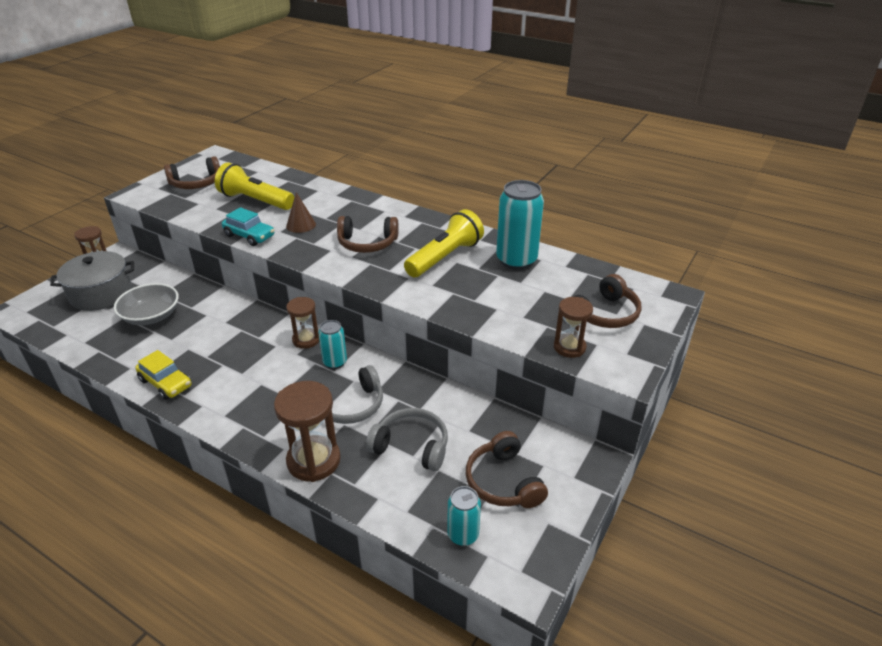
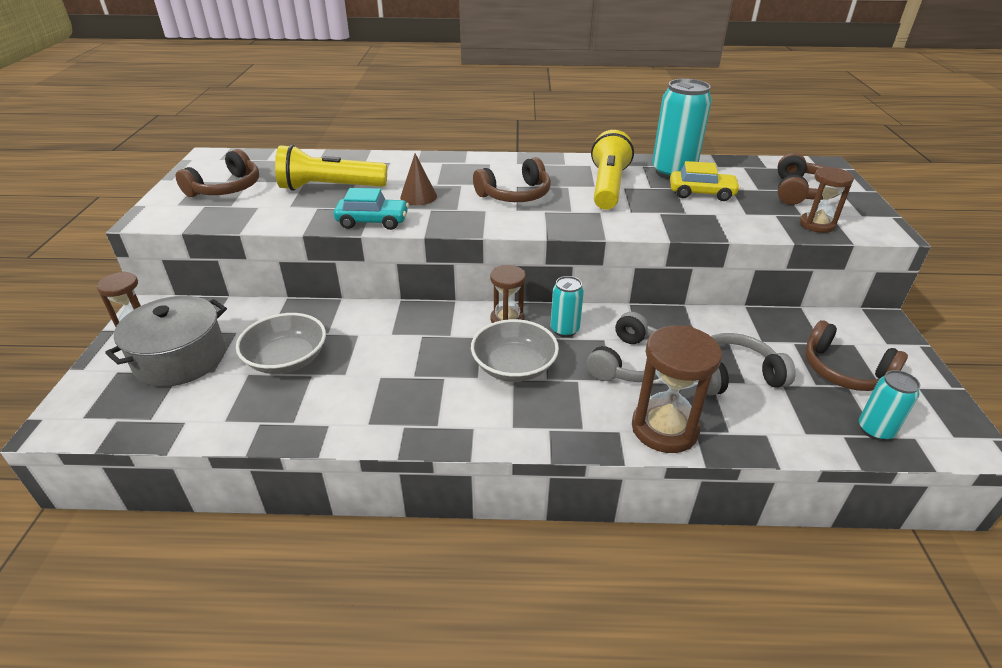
camera: 30 degrees left, 0 degrees up
yellow car [135,350,192,400] -> yellow car moved to [670,161,740,201]
none -> grey bowl [471,319,559,382]

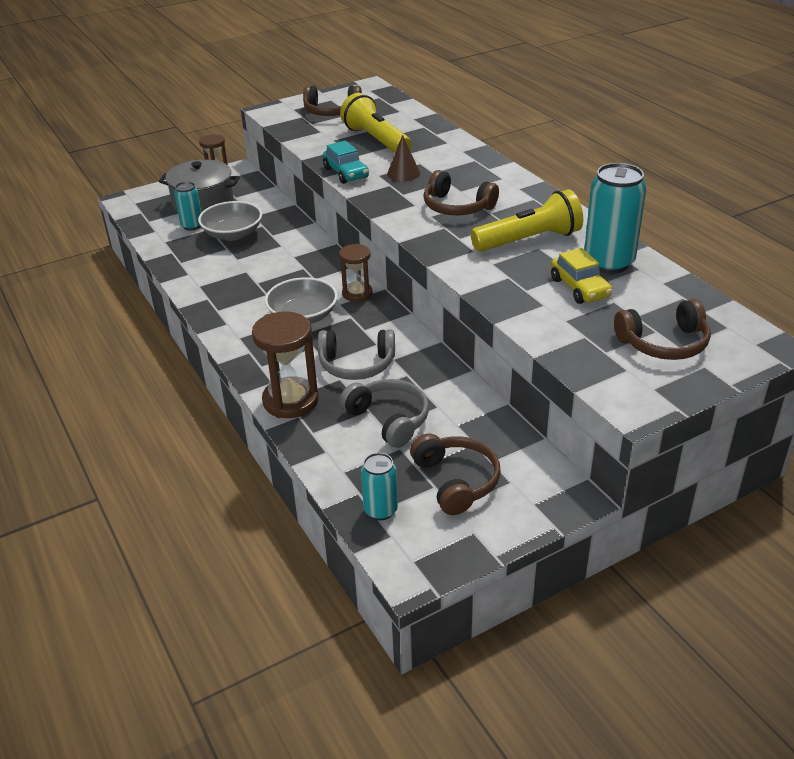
camera: 60 degrees right, 0 degrees up
turquoise can [551,276,584,337] -> turquoise can moved to [174,182,202,230]
brown hourglass [800,167,854,233] -> none
brown headphones [805,320,908,391] -> brown headphones turned 150 degrees clockwise [410,434,501,515]

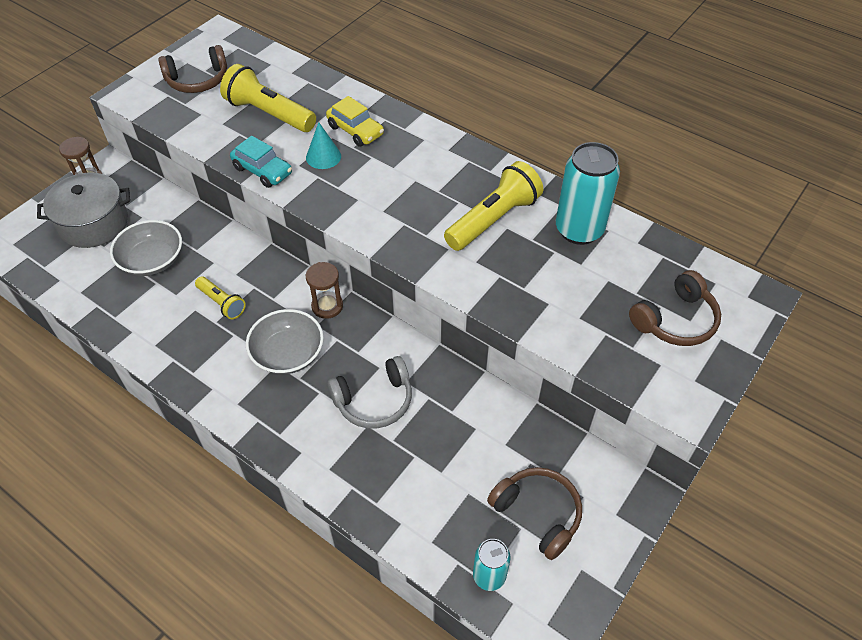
camera: 25 degrees left, 15 degrees up
turquoise can [174,182,202,230] -> none
brown hourglass [252,311,319,418] -> none
grey headphones [340,379,429,448] -> none
brown cone [387,135,420,181] -> turquoise cone [306,122,341,169]
brown headphones [424,170,499,215] -> none
yellow car [551,248,612,304] -> yellow car moved to [326,96,384,147]
none -> yellow flashlight [195,276,246,319]

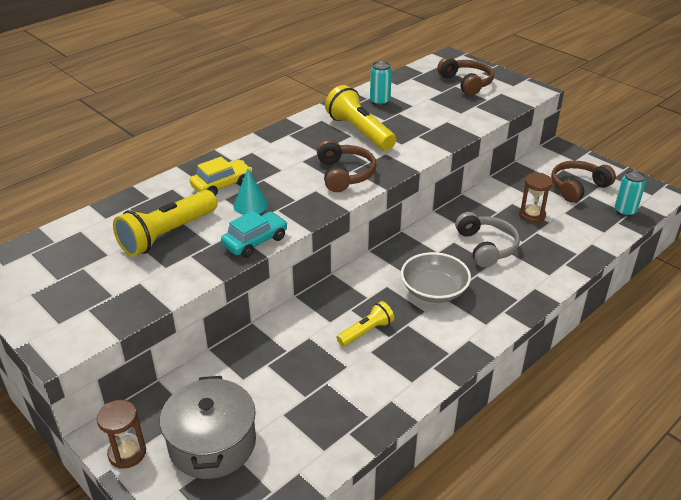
camera: 80 degrees left, 15 degrees down
grey bowl [110,220,182,276] -> none
brown headphones [158,45,227,93] -> brown headphones moved to [317,139,377,192]
brown hourglass [306,262,343,319] -> brown hourglass moved to [519,173,553,223]
turquoise can [556,142,620,245] -> turquoise can [370,61,392,106], size x0.56

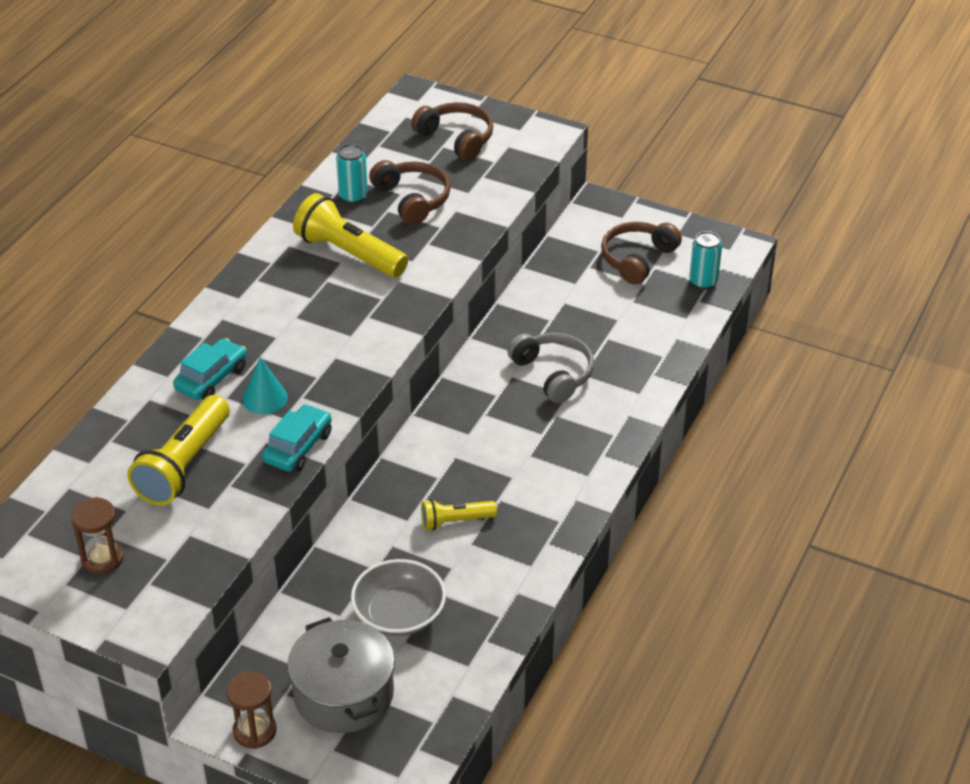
camera: 20 degrees left, 5 degrees up
yellow car [190,157,253,196] -> turquoise car [173,338,246,400]
brown headphones [317,139,377,192] -> brown headphones moved to [369,160,450,225]
yellow flashlight [337,301,394,346] -> yellow flashlight turned 135 degrees counterclockwise [421,499,497,531]
grey bowl [401,252,471,303] -> grey bowl moved to [351,559,446,636]
brown hourglass [519,173,553,223] -> brown hourglass moved to [71,497,124,574]

